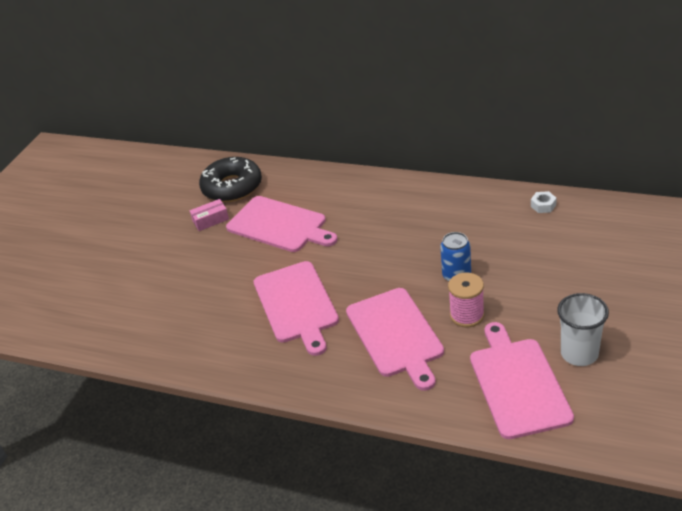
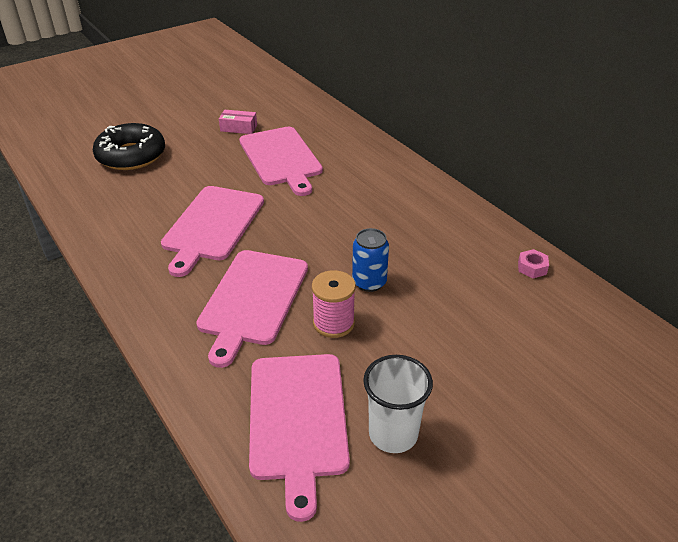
camera: 30 degrees right, 0 degrees up
black donut [199,157,262,202] -> black donut moved to [93,123,165,170]
pink cutting board [470,322,574,439] -> pink cutting board turned 150 degrees clockwise [249,354,350,522]
white nut [531,191,557,213] -> pink nut [518,249,549,278]

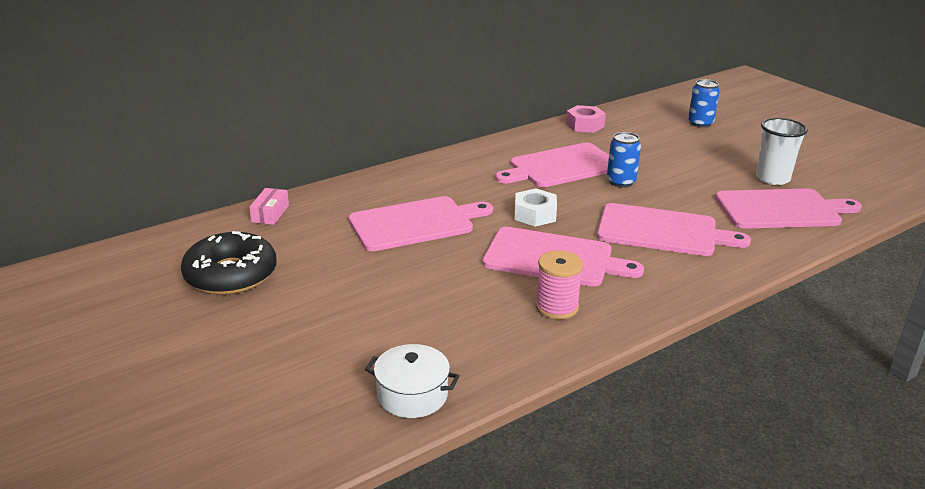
camera: 90 degrees left, 10 degrees down
black donut [93,123,165,170] -> black donut moved to [181,231,277,295]
pink box [219,110,257,134] -> pink box moved to [249,188,289,225]
pink spool [312,270,356,338] -> pink spool moved to [536,250,583,319]
pink nut [518,249,549,278] -> pink nut [566,105,606,133], size x1.58
none -> white pot [365,344,460,418]
none -> pink cutting board [495,143,609,187]
none -> white nut [514,189,557,227]
none -> blue can [688,79,720,128]

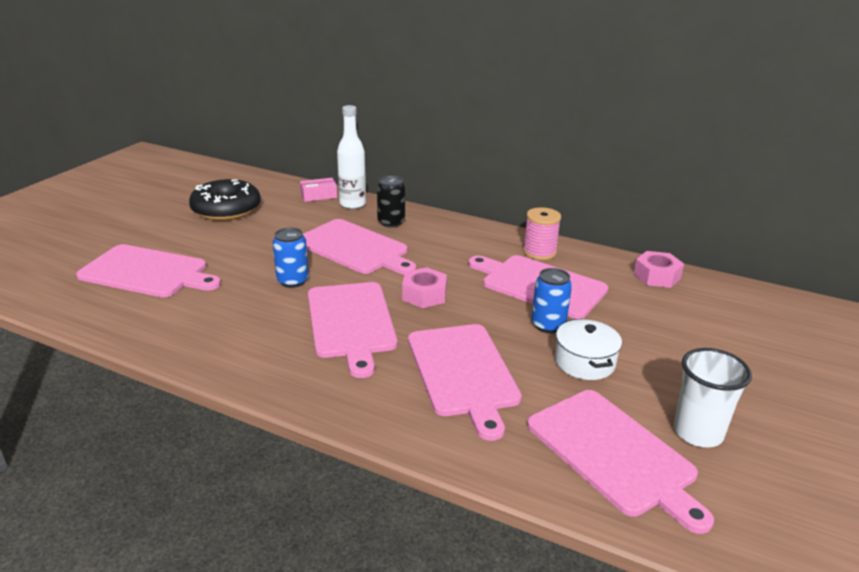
camera: 60 degrees right, 0 degrees up
white pot [365,344,460,418] -> white pot moved to [555,319,622,380]
white nut [514,189,557,227] -> pink nut [402,267,447,308]
pink spool [536,250,583,319] -> pink spool moved to [523,207,561,260]
blue can [688,79,720,128] -> blue can moved to [273,227,309,288]
none -> pink cutting board [76,244,221,297]
none -> white bottle [337,105,366,209]
none -> black can [377,176,405,228]

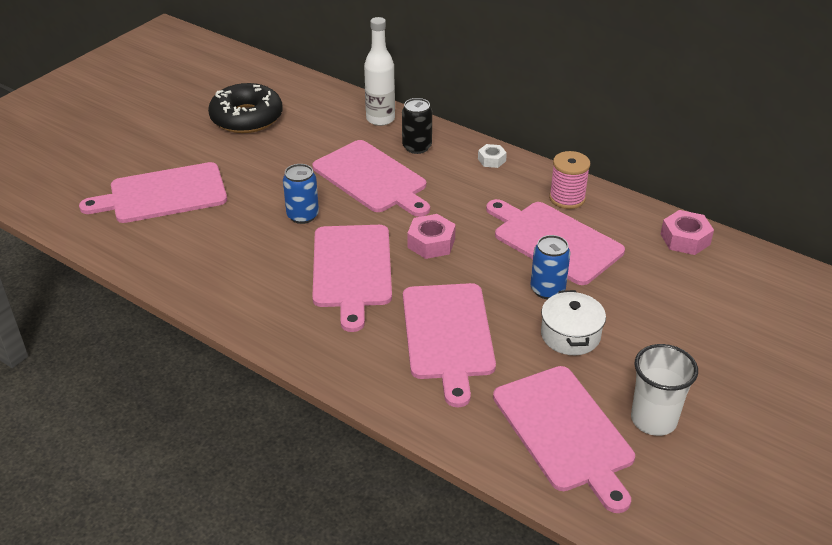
camera: 10 degrees right, 10 degrees up
pink cutting board [76,244,221,297] -> pink cutting board turned 135 degrees clockwise [79,162,227,223]
pink box [300,178,337,202] -> none
none -> white nut [478,144,507,168]

